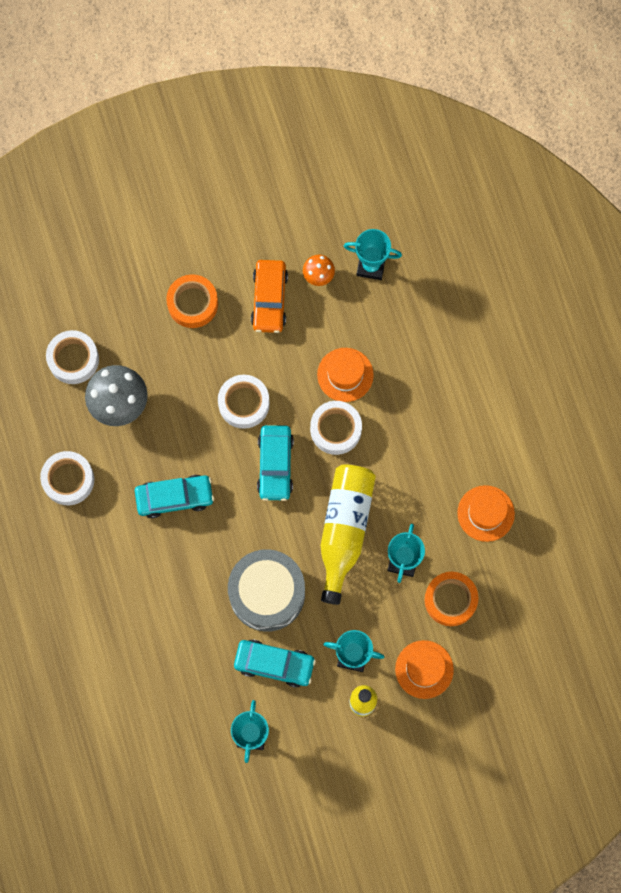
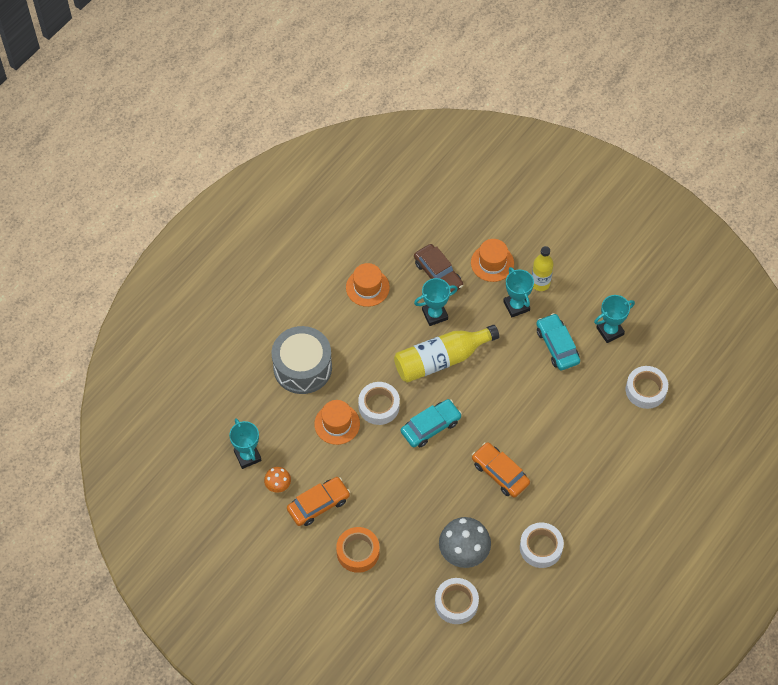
camera: 125 degrees left, 15 degrees down
turquoise car [135,475,214,518] -> orange car [472,442,530,498]
white tape [218,375,270,429] -> white tape moved to [626,366,668,409]
grey drum [228,549,305,632] -> grey drum moved to [272,326,332,394]
orange tape [425,572,478,626] -> brown car [414,244,463,293]

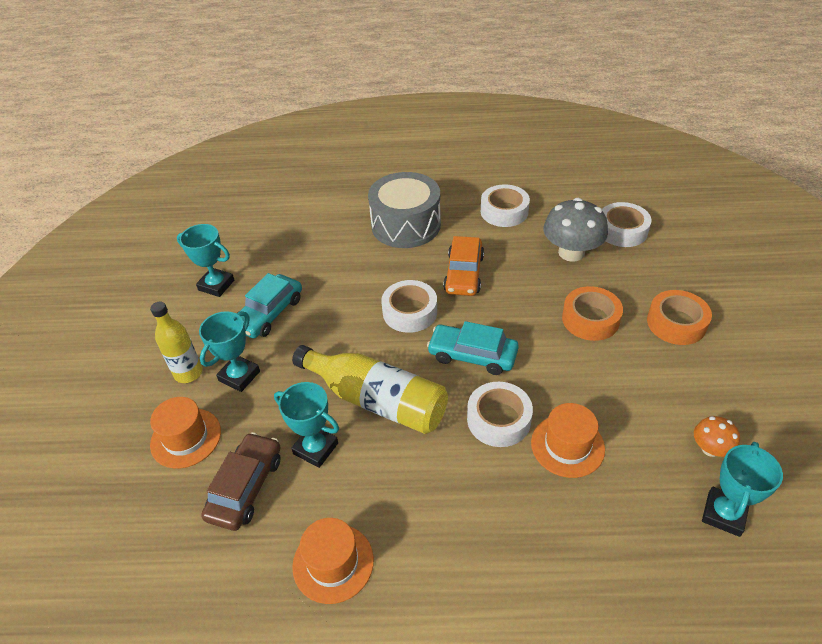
camera: 125 degrees left, 15 degrees down
grey drum [272,326,332,394] -> grey drum moved to [368,172,441,248]
orange car [287,477,350,526] -> none
white tape [626,366,668,409] -> white tape moved to [381,280,437,333]
none -> orange tape [562,286,623,341]

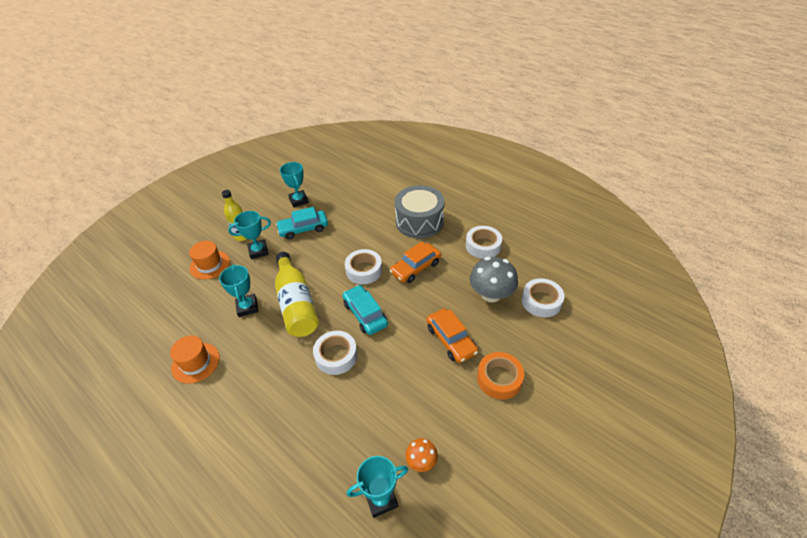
camera: 40 degrees right, 0 degrees up
brown car [201,432,281,531] -> none
orange hat [531,403,605,478] -> none
orange tape [562,286,623,341] -> orange car [427,308,478,363]

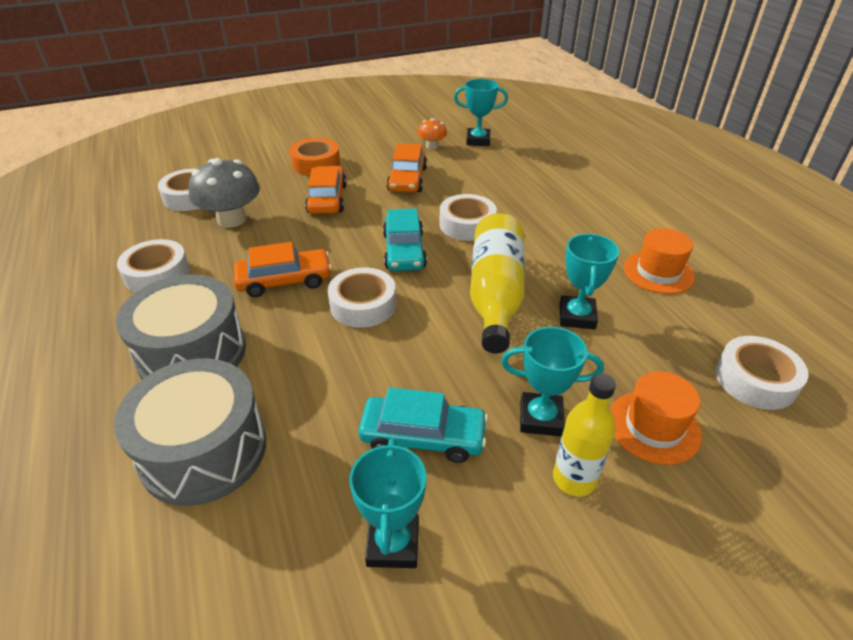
camera: 155 degrees left, 5 degrees down
none -> grey drum [114,359,266,506]
none -> orange car [387,143,427,193]
none -> white tape [715,336,809,410]

